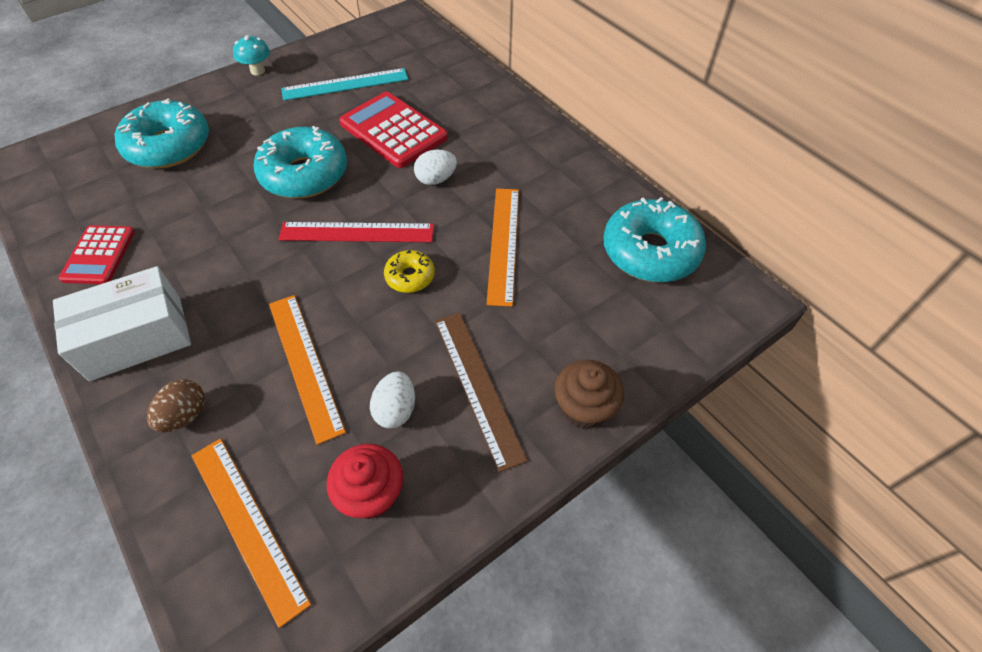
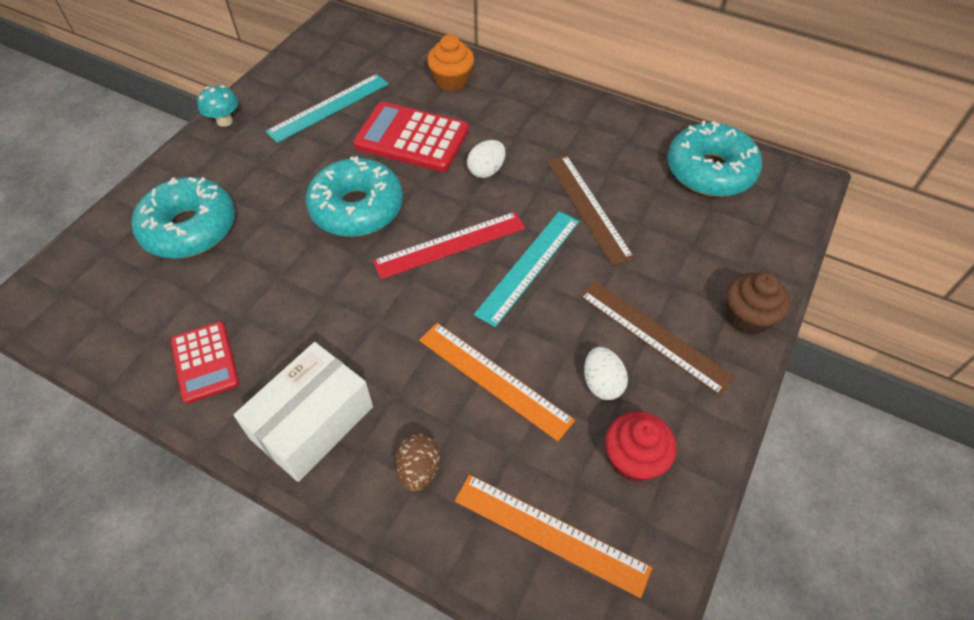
camera: 25 degrees left, 0 degrees up
yellow donut [384,250,435,293] -> turquoise ruler [474,211,579,327]
orange ruler [487,189,519,307] -> brown ruler [547,155,634,266]
none -> orange cupcake [427,35,474,91]

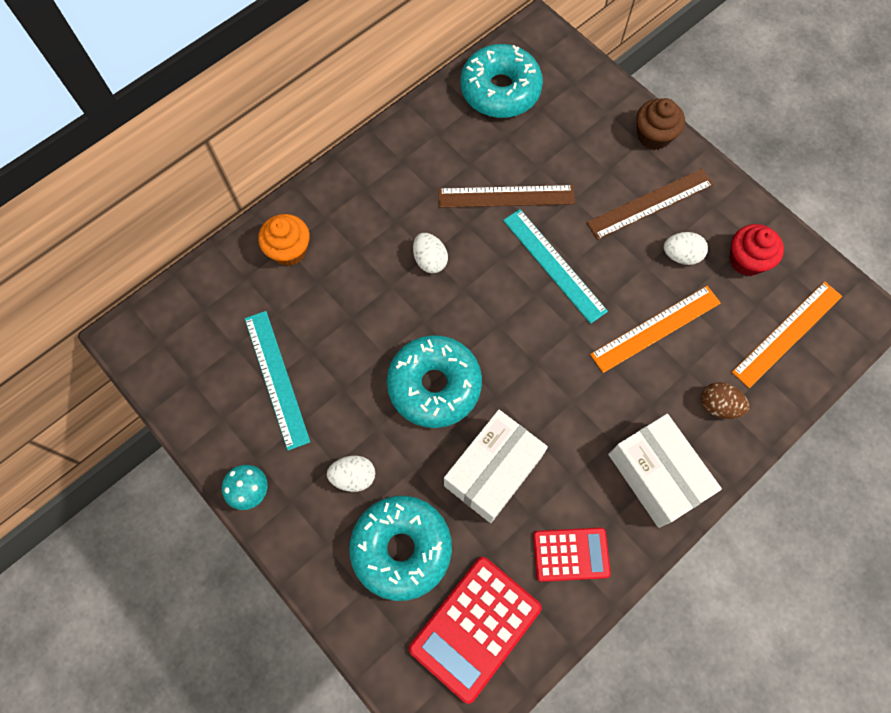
camera: 70 degrees left, 15 degrees up
red calculator [353,102,469,172] -> red calculator moved to [409,557,541,704]
red ruler [373,212,525,279] -> none
none -> white egg [327,456,375,492]
none -> white box [444,410,548,523]

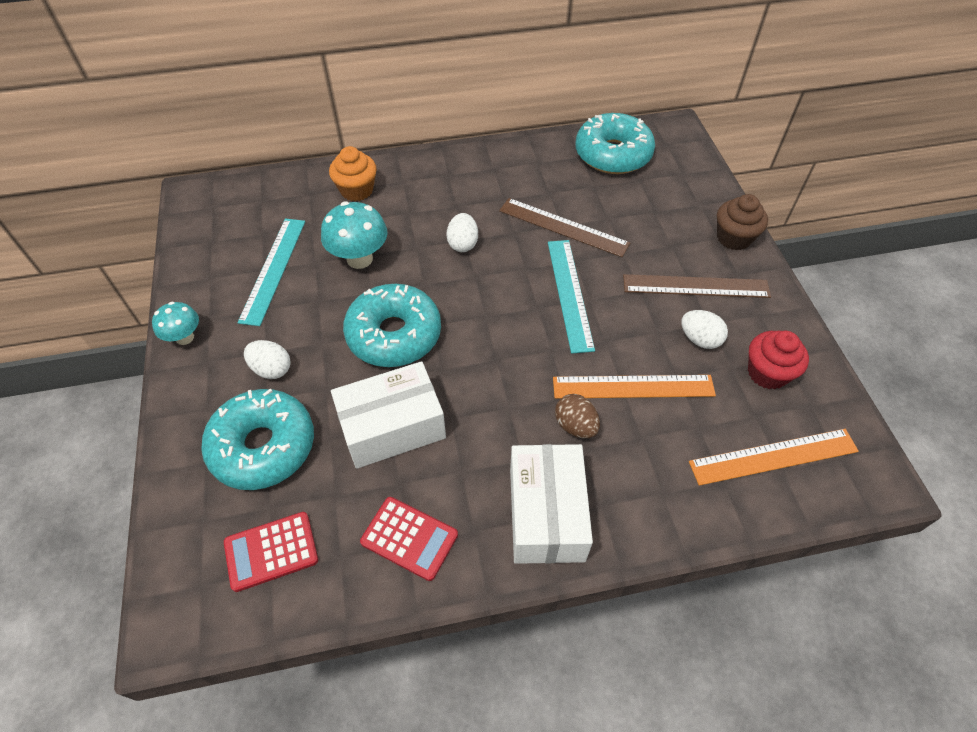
camera: 30 degrees right, 15 degrees down
red calculator [409,557,541,704] -> red calculator [224,512,318,592], size x0.63
brown egg [701,382,750,419] -> brown egg moved to [555,394,600,438]
none -> turquoise mushroom [321,201,388,269]

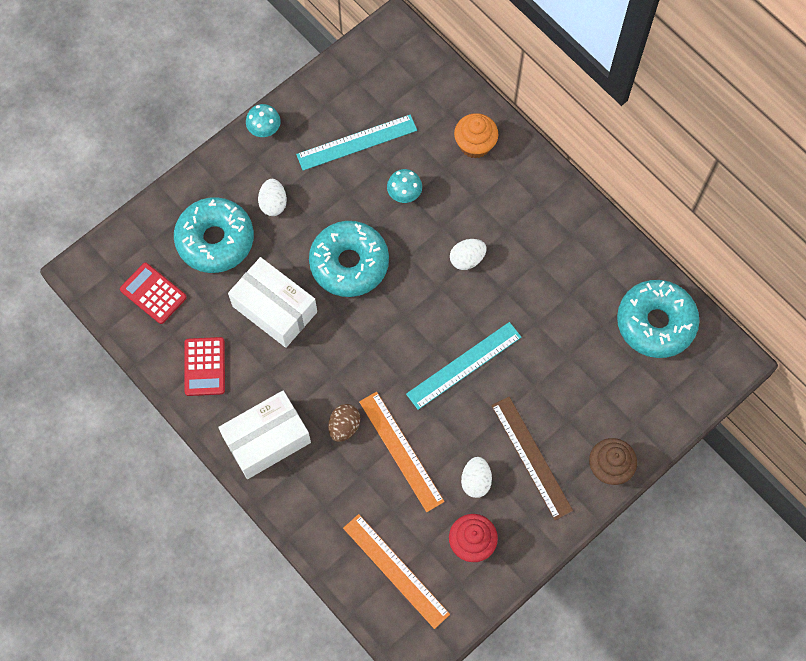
camera: 60 degrees right, 15 degrees up
turquoise mushroom [321,201,388,269] -> turquoise mushroom [387,169,422,203], size x0.62
brown ruler [499,198,630,257] -> none

